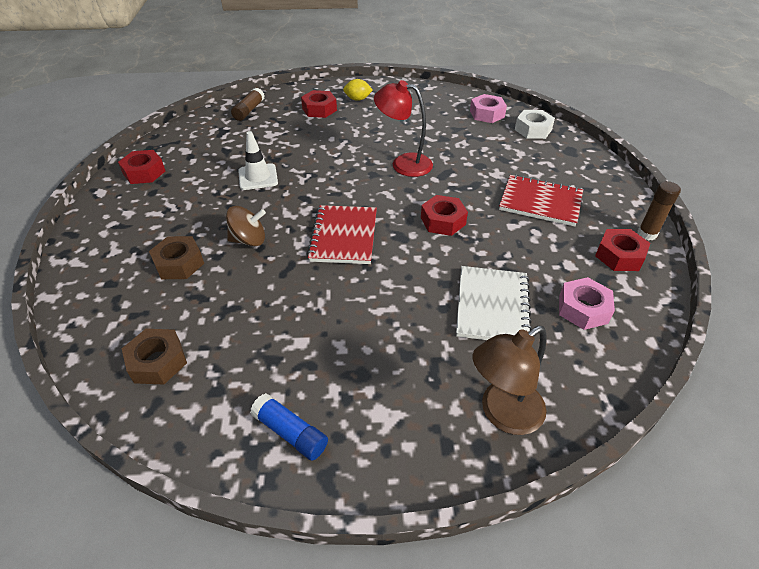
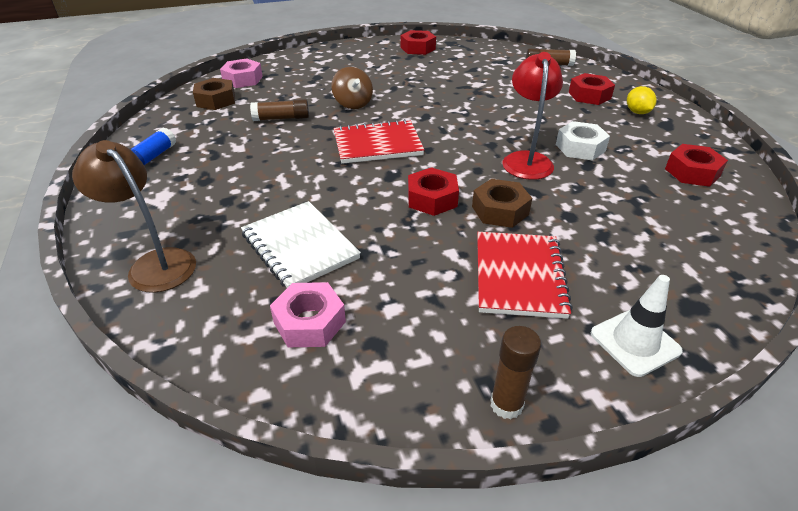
camera: 75 degrees right, 5 degrees down
brown nut [149,236,204,279] -> brown nut moved to [472,179,532,228]
white traffic cone [238,131,278,190] -> white traffic cone moved to [591,275,683,377]
white notebook [456,266,532,340] -> white notebook turned 60 degrees clockwise [241,201,361,288]
pink nut [470,94,507,123] -> pink nut moved to [220,58,263,88]
white nut [515,110,555,139] -> white nut moved to [556,121,610,161]
red nut [595,229,650,271] -> red nut moved to [665,144,728,187]
none -> brown glue stick [250,99,309,121]

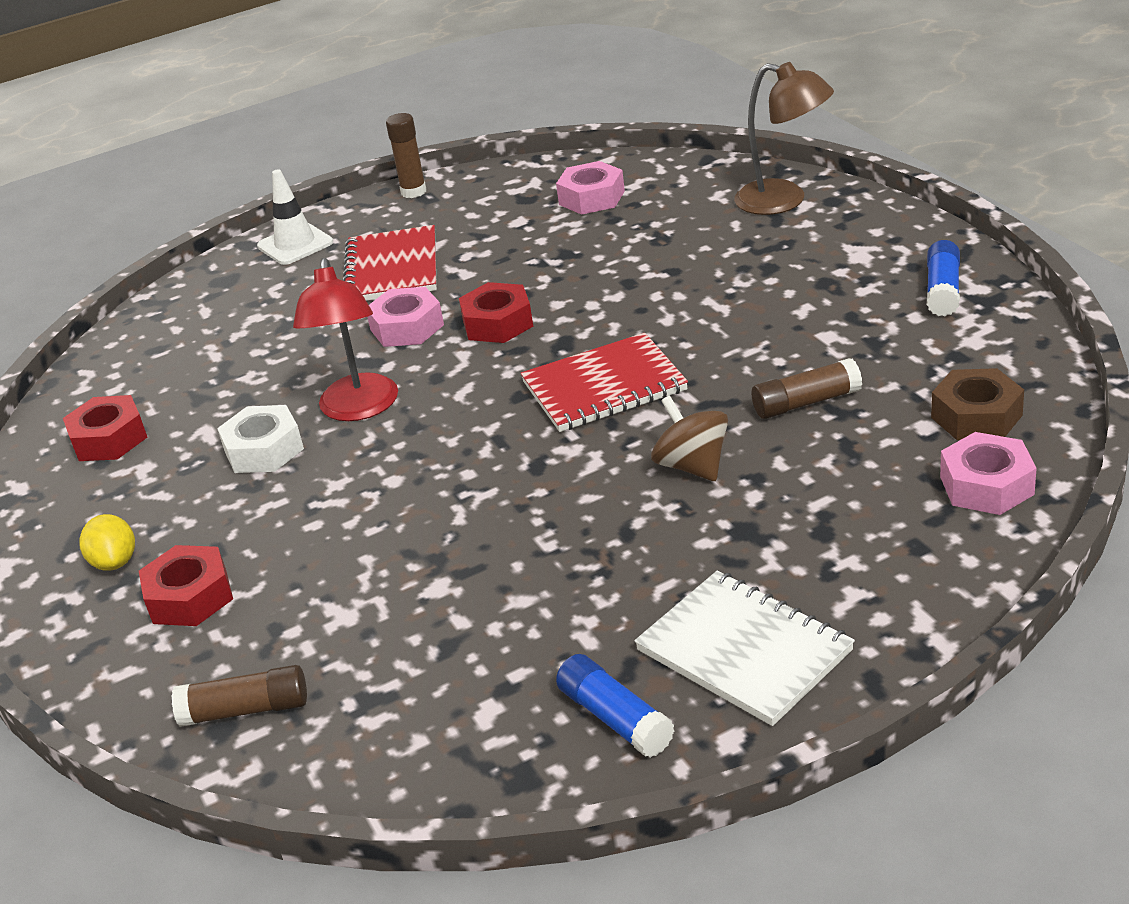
camera: 175 degrees right, 5 degrees down
white notebook [241,201,361,288] -> white notebook moved to [634,571,855,726]
red nut [401,30,436,55] -> blue glue stick [556,654,674,758]
brown nut [472,179,532,228] -> pink nut [367,287,444,347]

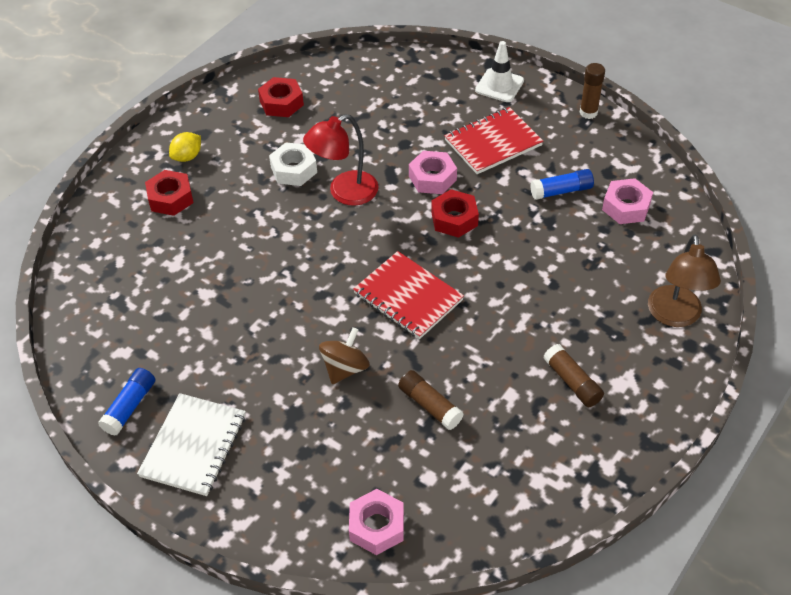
camera: 60 degrees right, 15 degrees up
brown glue stick [171,665,307,727] -> brown glue stick moved to [543,344,604,407]
blue glue stick [927,240,960,316] -> blue glue stick moved to [530,169,594,200]
brown nut [931,368,1024,440] -> none

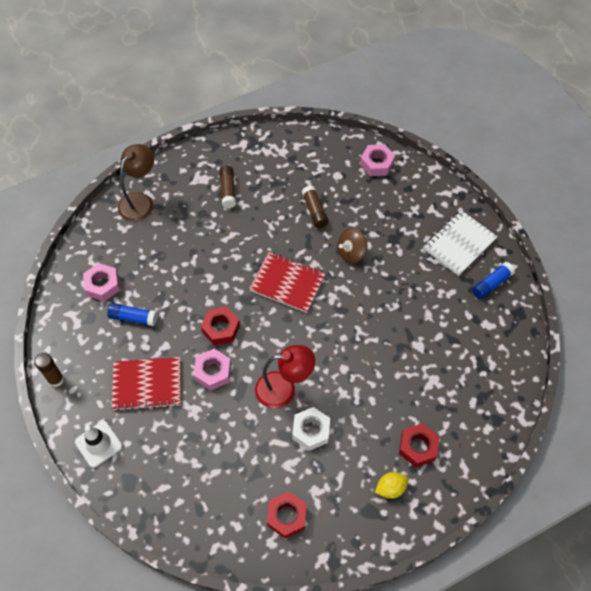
camera: 155 degrees left, 10 degrees up
red notebook [353,251,464,339] -> red notebook turned 45 degrees counterclockwise [249,252,326,313]

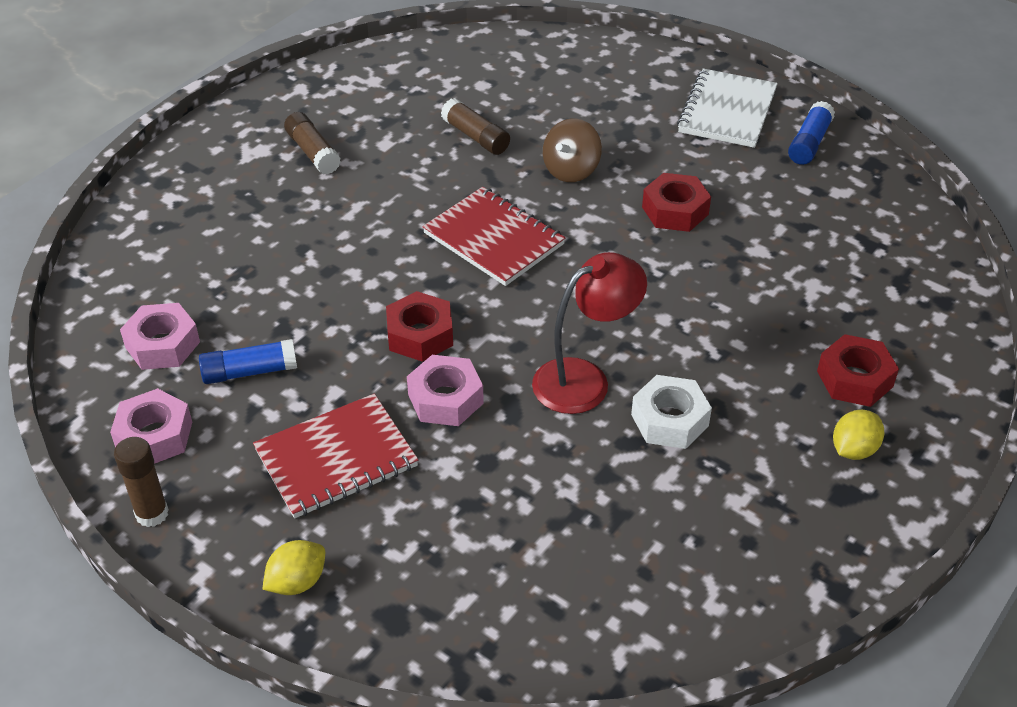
camera: 25 degrees left, 15 degrees down
white traffic cone [75,421,122,468] -> yellow lemon [262,540,325,595]
brown lamp [118,144,154,222] -> none
red notebook [249,252,326,313] -> red notebook turned 45 degrees clockwise [422,187,565,286]
red nut [267,491,307,539] -> red nut moved to [642,173,711,232]
pink nut [360,144,395,176] -> pink nut moved to [110,388,192,464]

